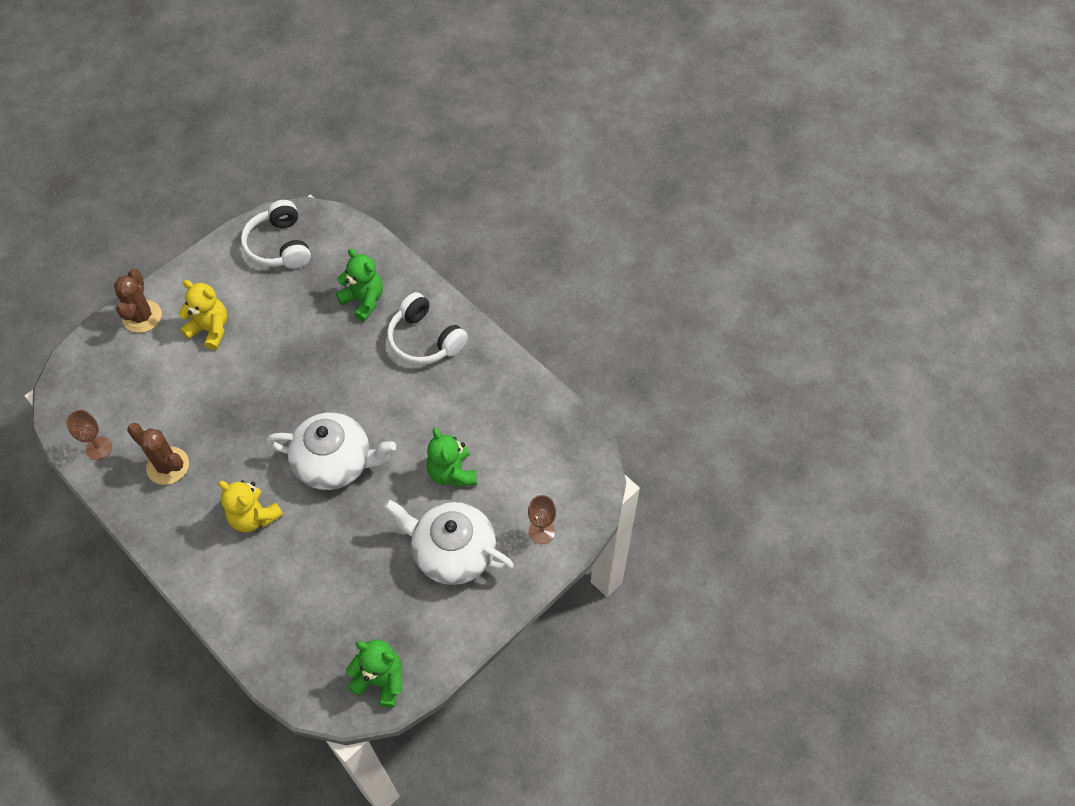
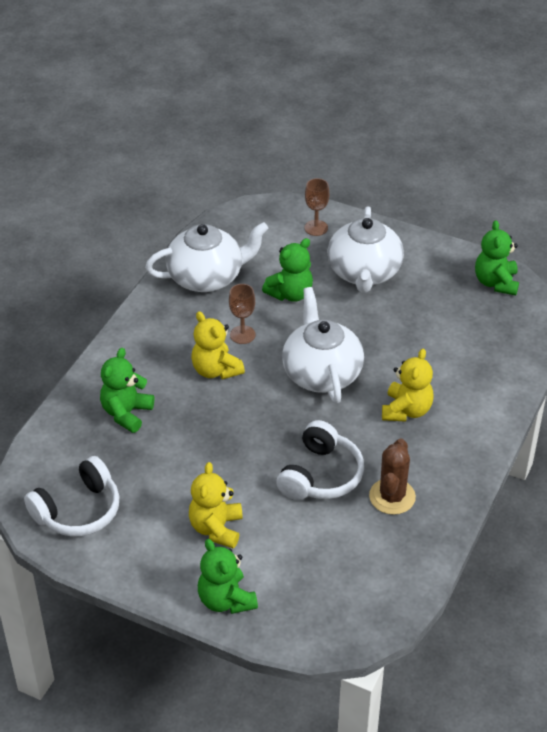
camera: 110 degrees left, 15 degrees down
brown goblet [66,410,112,460] -> brown goblet moved to [229,284,256,344]
brown cactus [114,269,162,333] -> green teddy bear [198,539,258,614]
white headphones [387,292,468,365] -> white headphones moved to [276,420,364,500]
none -> white teapot [145,222,269,292]
none -> yellow teddy bear [191,311,245,380]

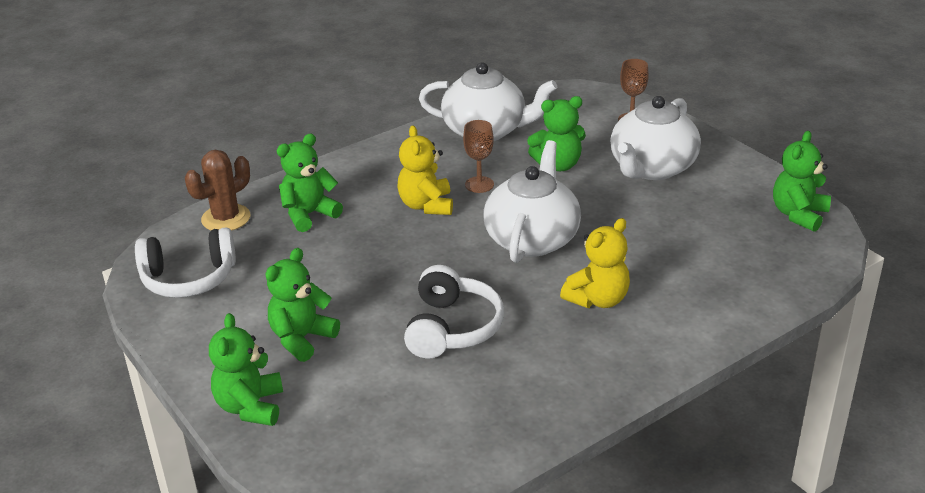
camera: 30 degrees right, 10 degrees down
yellow teddy bear [189,462,243,549] -> green teddy bear [266,248,340,362]
white headphones [276,420,364,500] -> white headphones turned 45 degrees counterclockwise [404,265,504,358]
brown cactus [369,439,416,515] -> brown cactus moved to [185,150,250,231]

